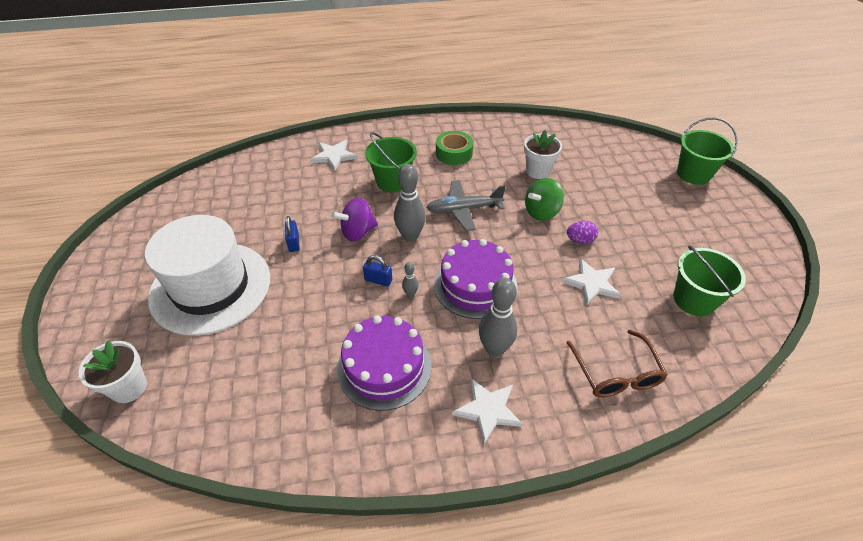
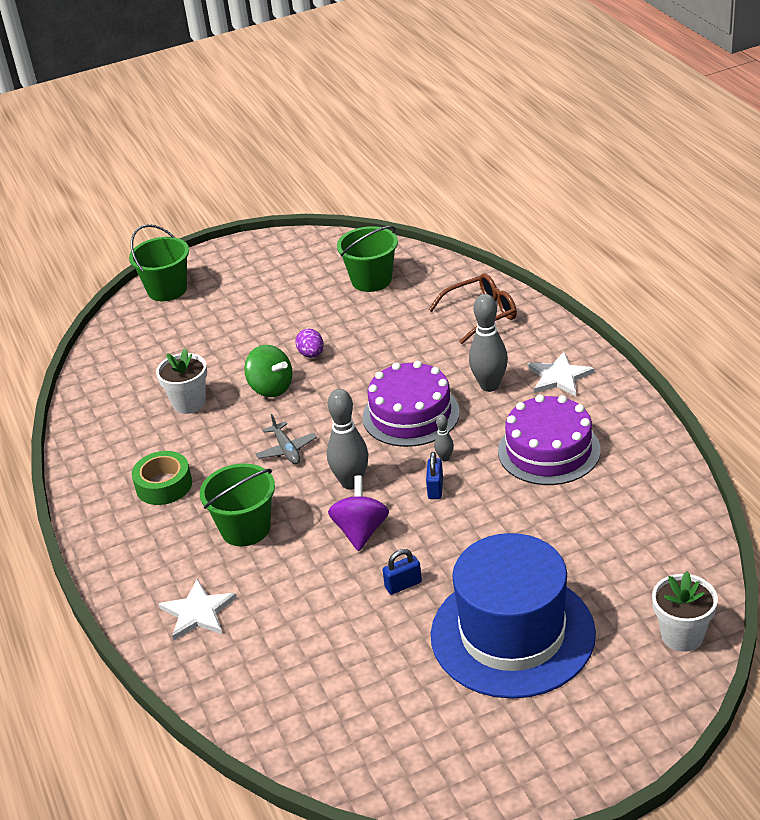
camera: 100 degrees left, 10 degrees down
white hat [145,215,270,336] -> blue hat [431,533,596,699]
purple spinning top [331,198,378,241] -> purple spinning top turned 135 degrees counterclockwise [328,476,389,551]
grey plane [426,180,506,231] -> grey plane [255,414,317,464], size x0.64
white star [561,258,622,306] -> none

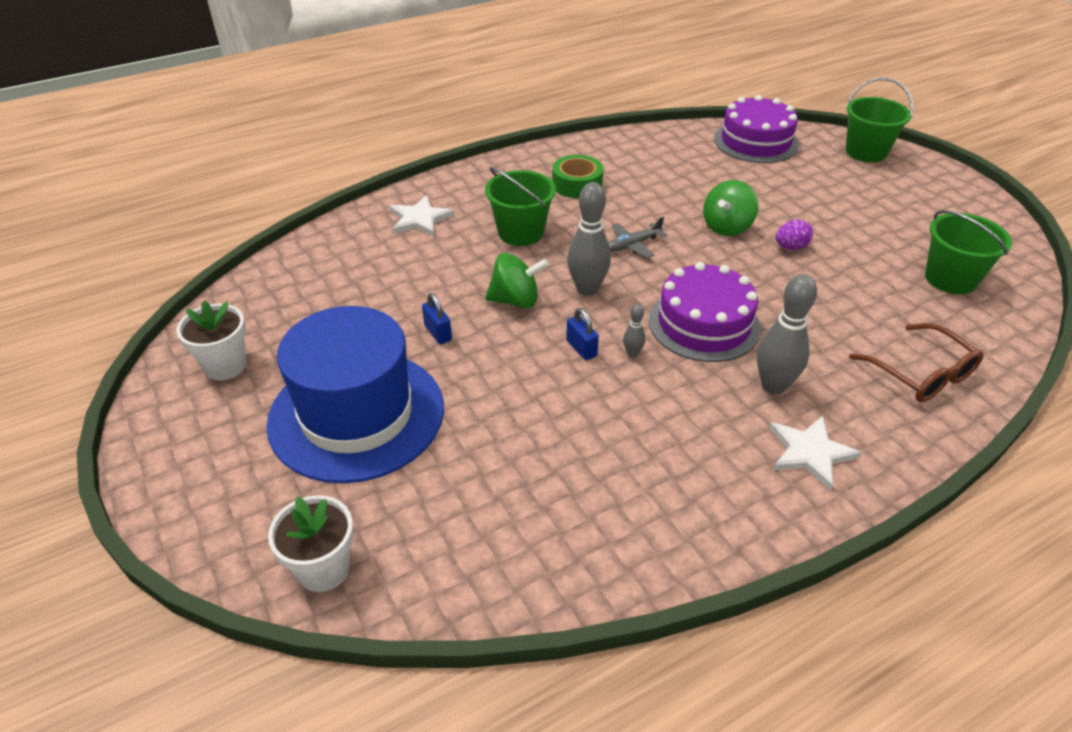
camera: 80 degrees right, 5 degrees up
white flower pot [156,348,207,414] -> white flower pot moved to [176,300,247,380]
purple spinning top [328,476,389,551] -> green spinning top [485,253,549,308]
blue padlock [426,452,443,499] -> blue padlock turned 60 degrees clockwise [566,308,599,360]
purple cake [498,395,601,485] -> purple cake moved to [714,95,799,163]

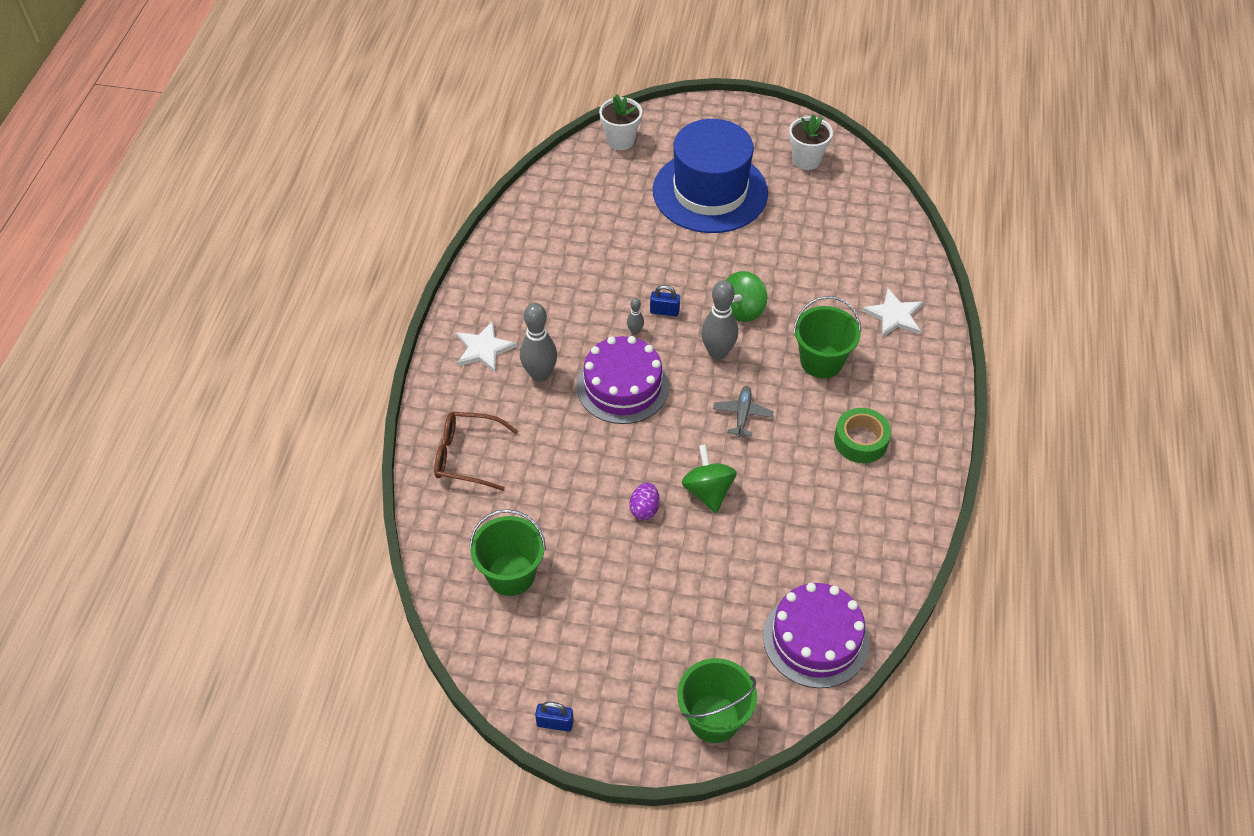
camera: 130 degrees right, 10 degrees up
blue padlock [422,293,452,344] -> blue padlock moved to [535,702,574,732]

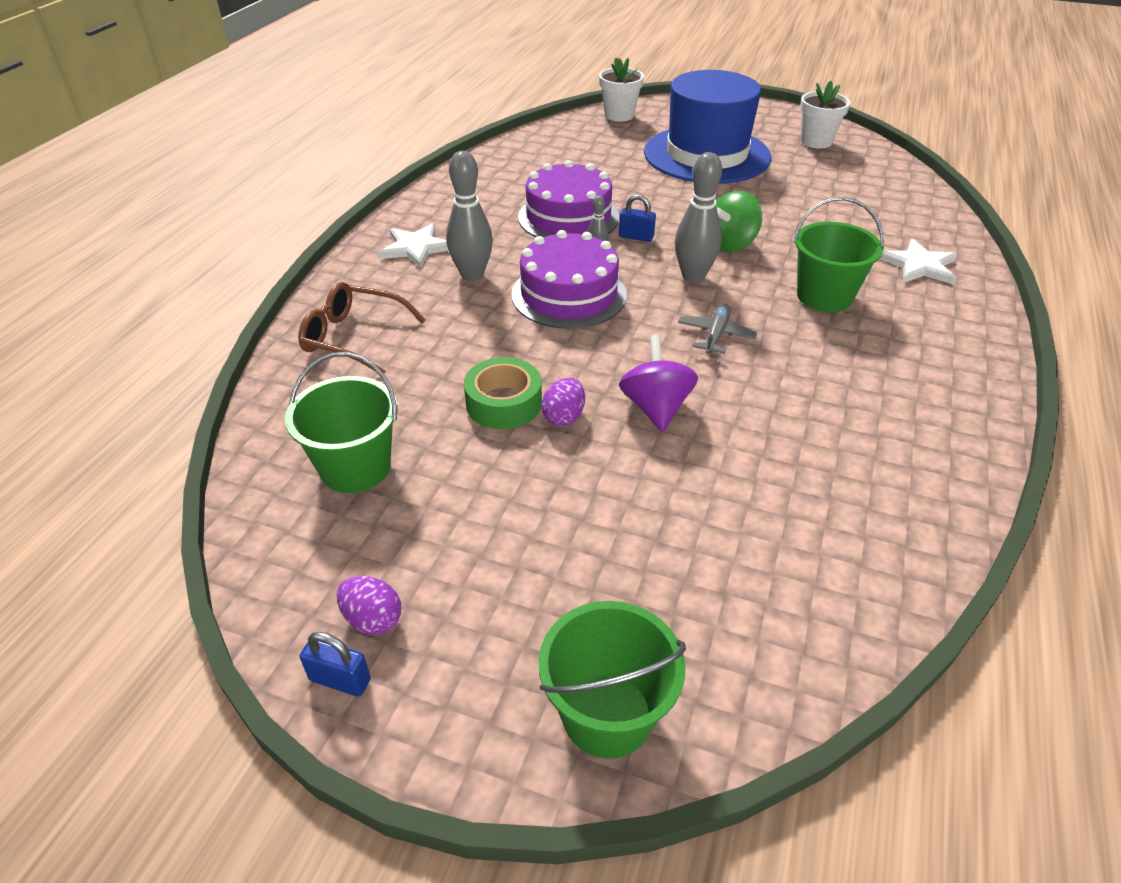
camera: 10 degrees right, 10 degrees down
green spinning top [681,444,737,513] -> purple spinning top [619,335,698,432]
purple cake [763,583,869,688] -> purple cake moved to [518,160,619,237]
green tape [834,408,891,463] -> green tape moved to [464,357,542,429]
none -> purple egg [337,576,402,635]

